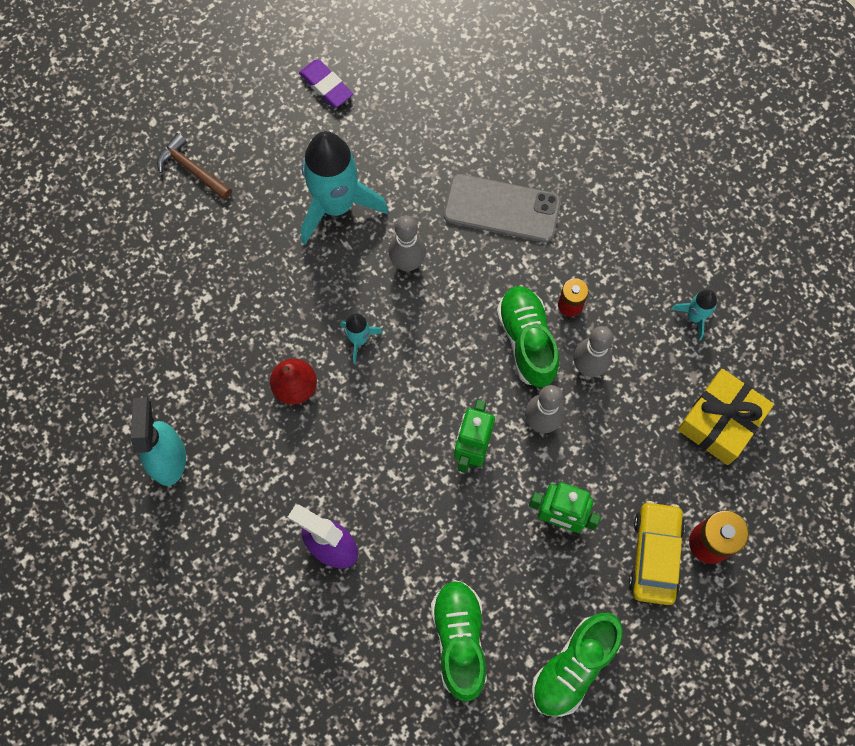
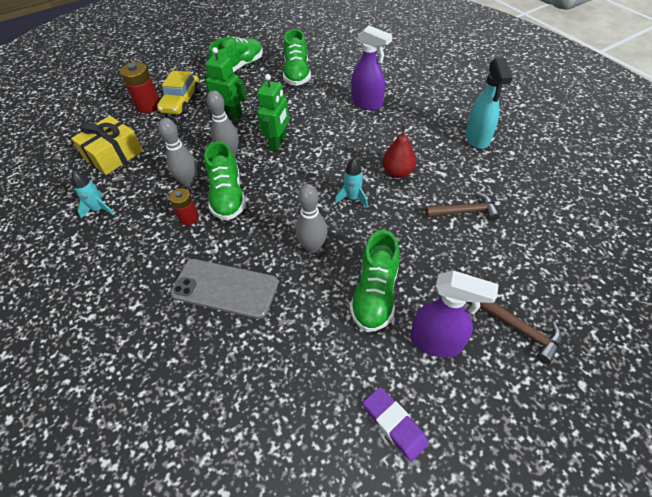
camera: 175 degrees left, 20 degrees down
turquoise rocket [301,131,388,245] -> green shoe [350,230,400,332]
none -> purple spray bottle [411,270,499,358]
none -> brown hammer [425,192,500,221]

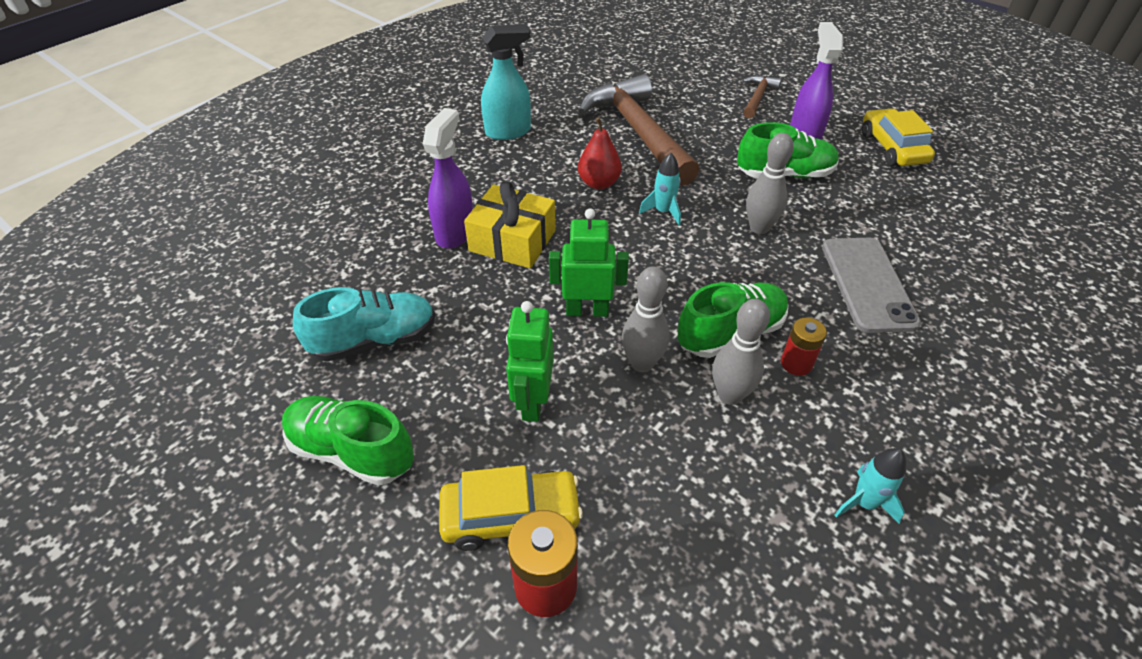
camera: 110 degrees left, 5 degrees down
yellow gift [71,116,143,175] -> yellow gift moved to [464,181,556,269]
green shoe [283,29,311,86] -> turquoise shoe [293,287,435,362]
purple eraser [363,387,429,461] -> yellow car [862,108,935,166]
brown hammer [425,192,500,221] -> brown hammer [578,74,700,186], size x2.15

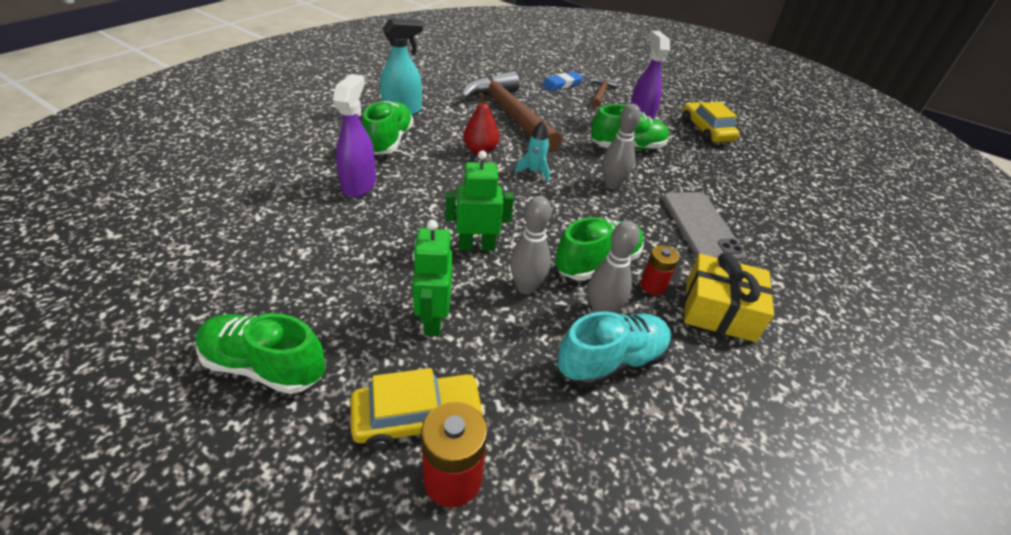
camera: 10 degrees left, 5 degrees down
turquoise shoe [293,287,435,362] -> turquoise shoe moved to [557,311,671,388]
yellow gift [464,181,556,269] -> yellow gift moved to [684,252,774,342]
turquoise rocket [835,448,906,524] -> none
none -> green shoe [362,101,414,155]
none -> blue eraser [542,72,584,91]

